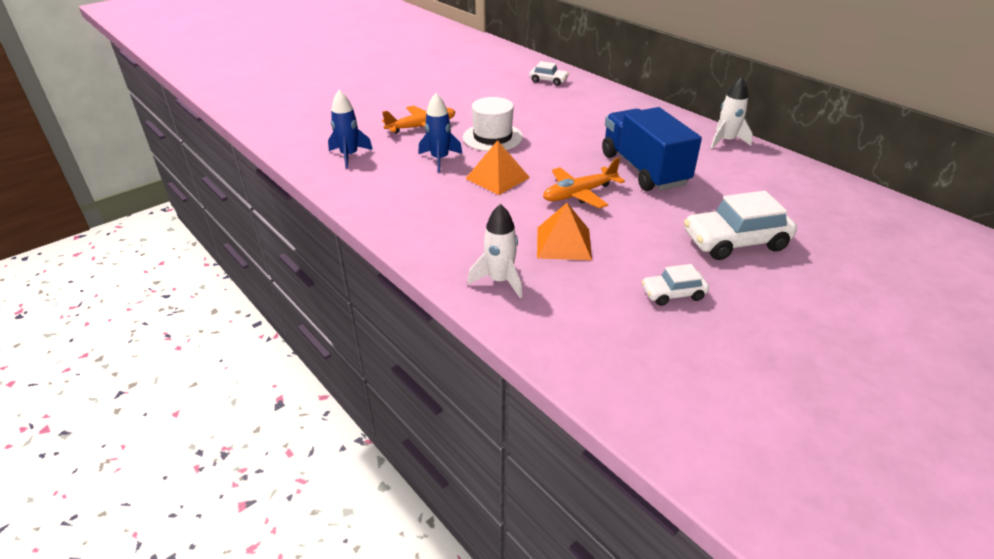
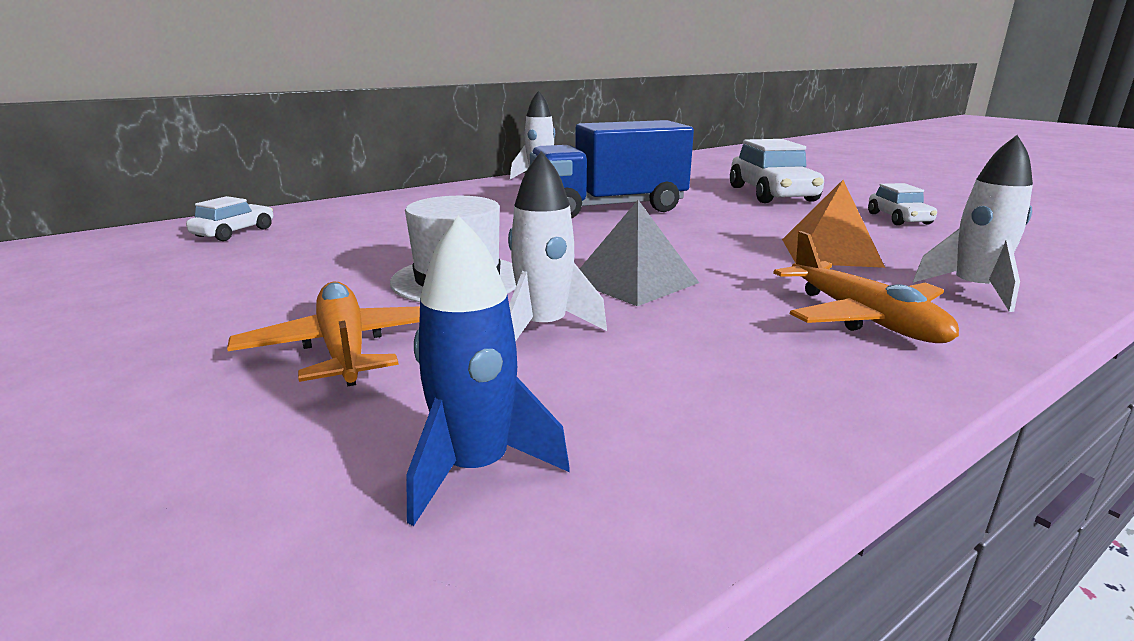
camera: 85 degrees left, 15 degrees down
blue rocket [418,93,463,172] -> white rocket [508,151,607,341]
orange pyramid [465,140,530,195] -> grey pyramid [580,200,699,306]
orange plane [543,157,625,209] -> orange plane moved to [773,231,959,343]

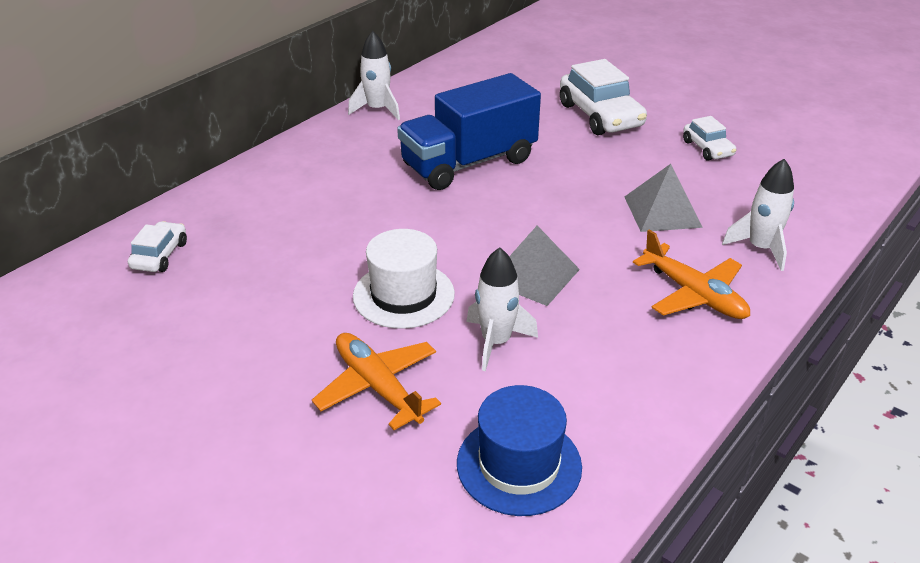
camera: 15 degrees left, 15 degrees up
blue rocket [406,215,570,526] -> blue hat [457,385,582,516]
orange pyramid [782,180,885,268] -> grey pyramid [625,164,703,232]

